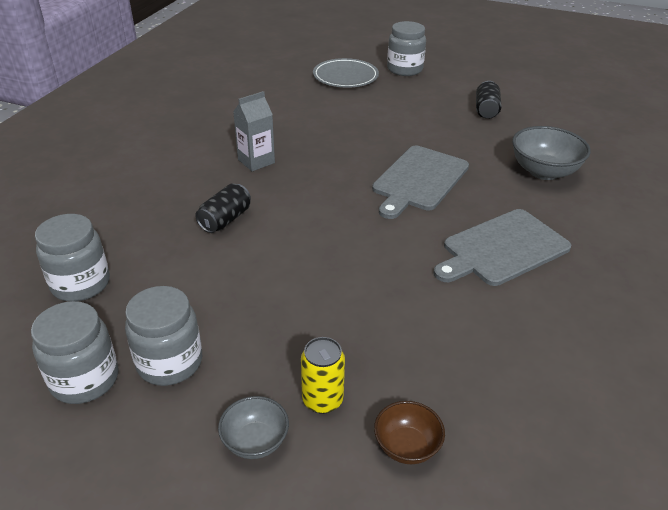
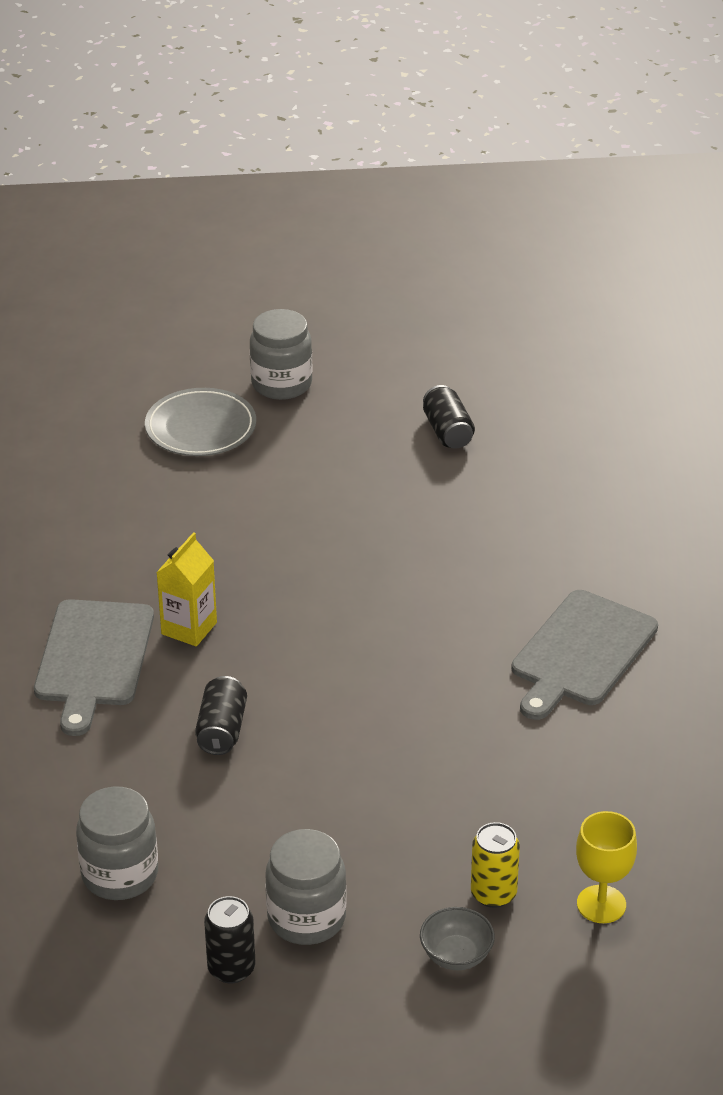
camera: 25 degrees left, 0 degrees up
grey jar [31,301,118,404] -> black can [204,896,255,984]
grey carton [233,91,275,171] -> yellow carton [156,532,217,646]
grey cutting board [372,146,469,219] -> grey cutting board moved to [34,599,154,736]
brown bowl [374,401,445,464] -> yellow goblet [576,811,637,923]
grey bowl [512,126,591,180] -> none

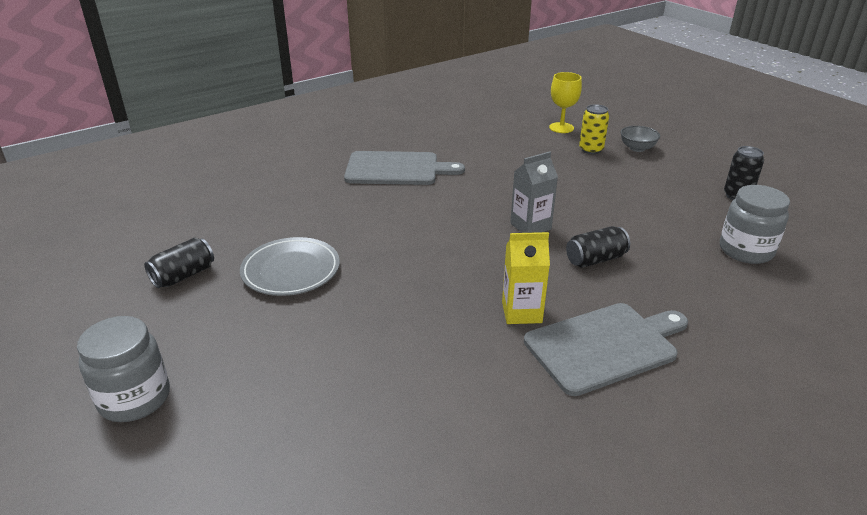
camera: 120 degrees left, 5 degrees down
grey plate [145,388,256,456] -> grey plate moved to [240,237,340,296]
grey jar [265,829,347,945] -> none
none -> grey carton [510,152,558,233]

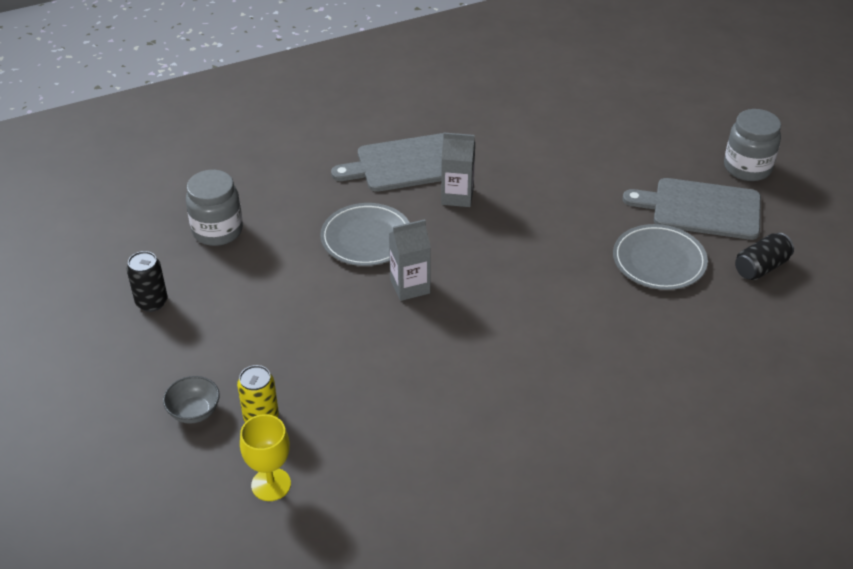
camera: 170 degrees left, 10 degrees up
grey cutting board [344,151,465,185] -> grey cutting board moved to [623,178,761,240]
yellow carton [502,232,550,324] -> grey carton [441,133,475,207]
black can [566,226,630,268] -> grey plate [320,203,410,266]

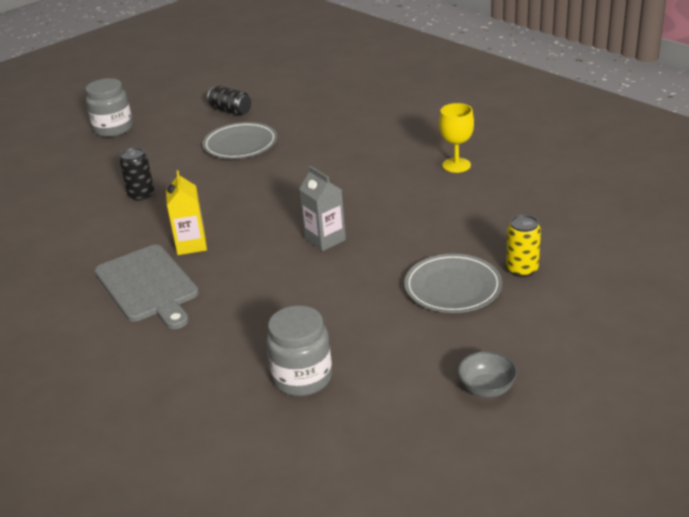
camera: 105 degrees left, 10 degrees down
black can [127,251,168,312] -> black can moved to [120,148,154,201]
grey bowl [163,376,220,424] -> grey bowl moved to [457,351,517,398]
yellow goblet [240,414,291,501] -> yellow goblet moved to [439,103,474,173]
grey plate [320,203,410,266] -> grey plate moved to [404,254,502,313]
grey carton [441,133,475,207] -> yellow carton [166,170,207,255]
grey cutting board [623,178,761,240] -> none

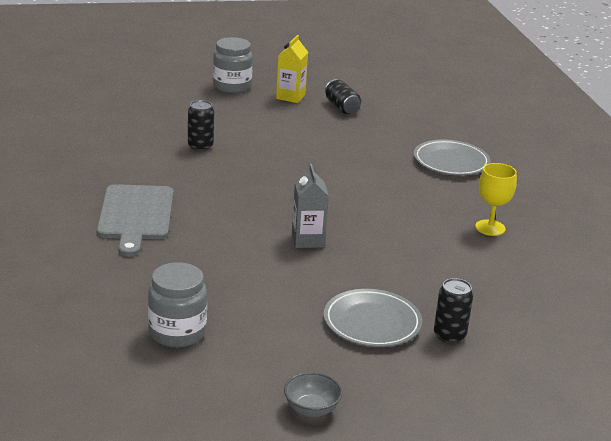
camera: 25 degrees right, 5 degrees down
yellow carton [166,170,207,255] -> yellow carton moved to [276,35,308,103]
grey plate [203,122,277,159] -> grey plate moved to [414,139,490,175]
yellow can [506,215,541,277] -> black can [434,278,473,344]

